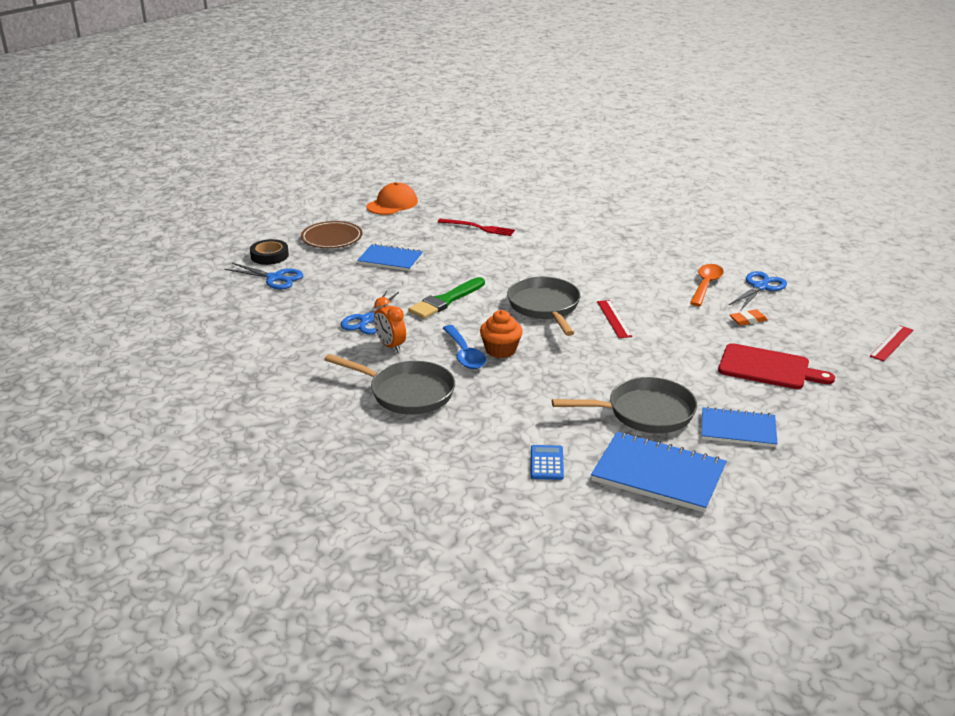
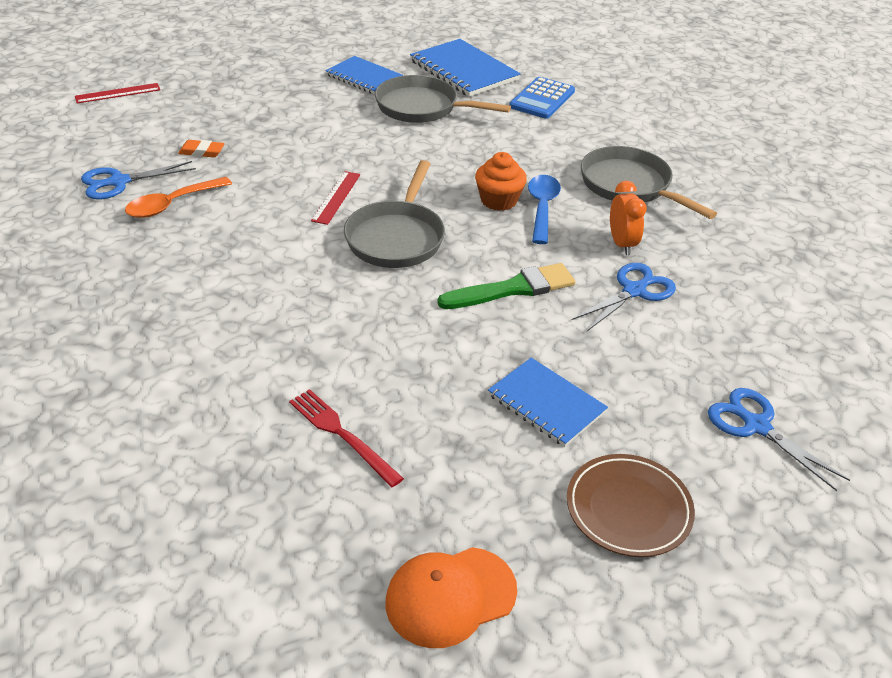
camera: 155 degrees left, 10 degrees up
black tape [250,239,289,265] -> none
blue calculator [531,445,564,480] -> blue calculator [509,77,575,119], size x1.53
red cutting board [718,343,835,389] -> none

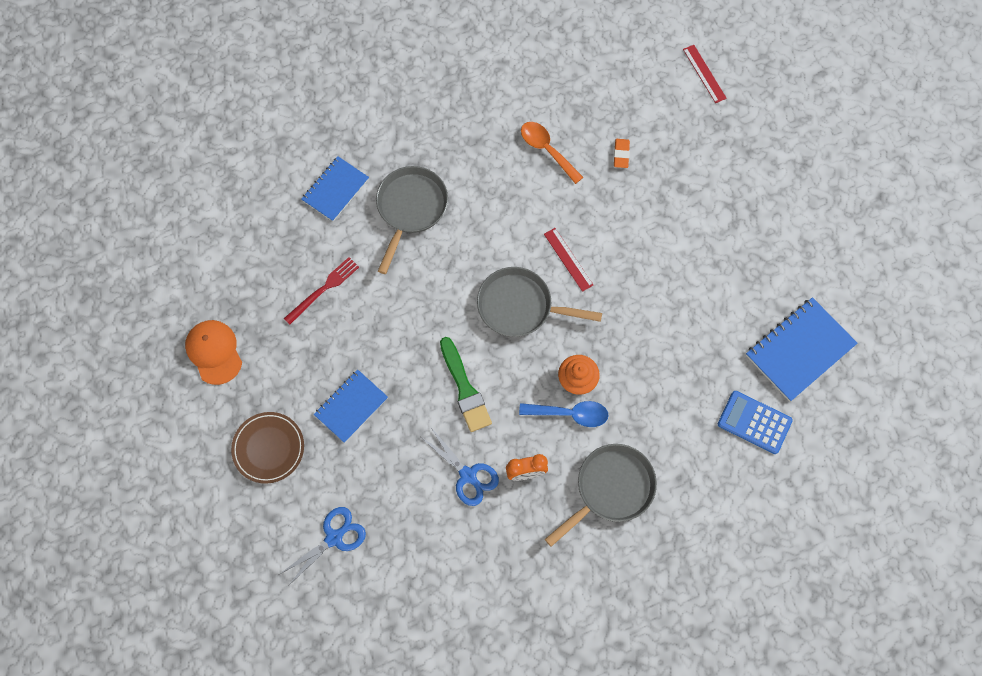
camera: 90 degrees right, 30 degrees up
blue scissors [81,161,196,199] -> none
red ruler [311,171,360,225] -> red ruler turned 45 degrees clockwise [544,228,593,292]
blue notebook [325,56,403,94] -> blue notebook moved to [301,156,369,221]
grey pan [375,75,511,123] -> grey pan moved to [376,166,448,274]

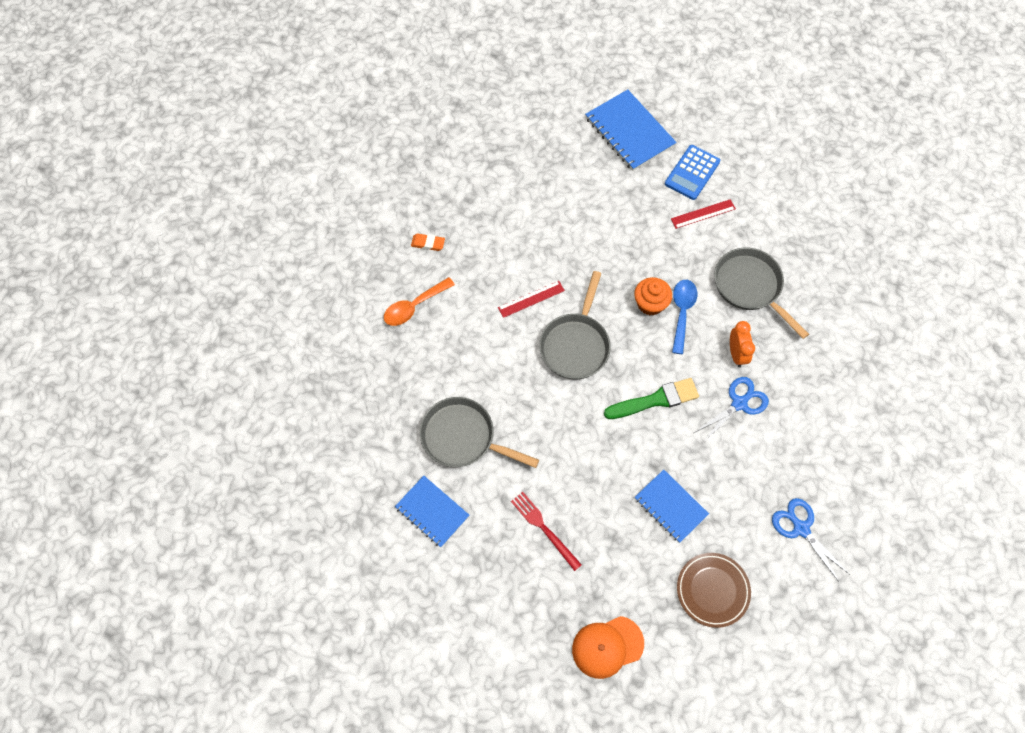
camera: 85 degrees left, 5 degrees down
red ruler [683,45,727,103] -> red ruler moved to [671,199,736,229]

